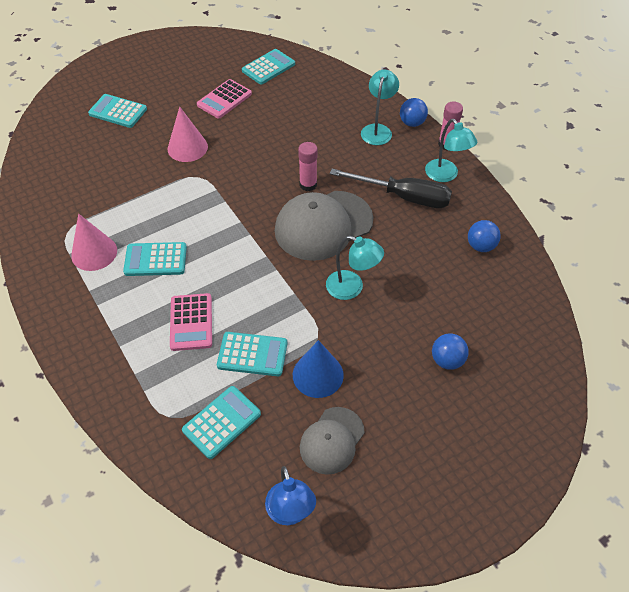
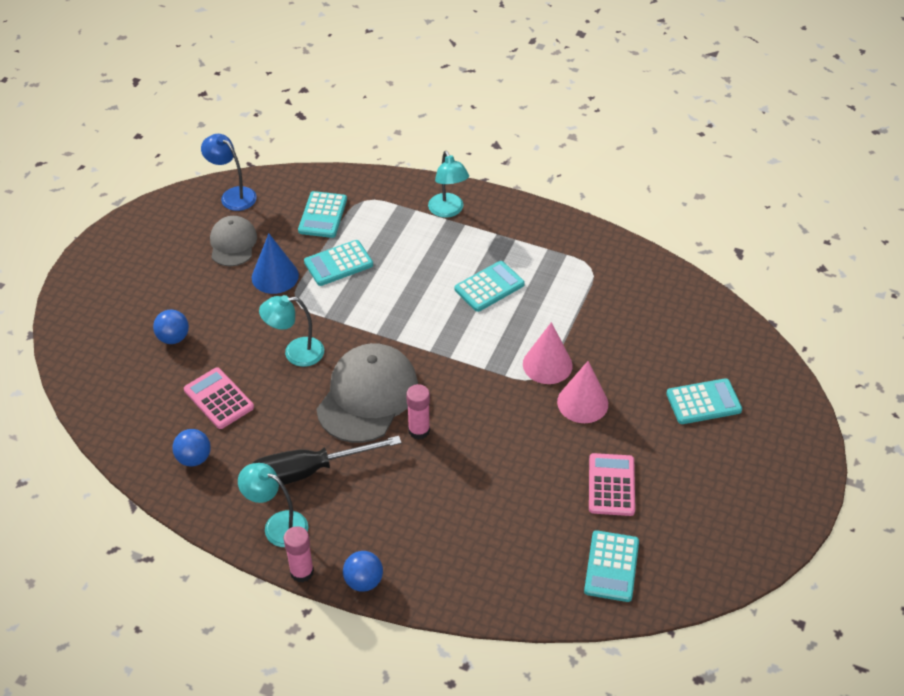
camera: 145 degrees right, 5 degrees down
pink cone [71,214,117,271] -> pink cone moved to [523,322,573,384]
pink calculator [170,293,212,351] -> pink calculator moved to [184,367,254,429]
turquoise lamp [361,70,399,145] -> turquoise lamp moved to [428,151,469,218]

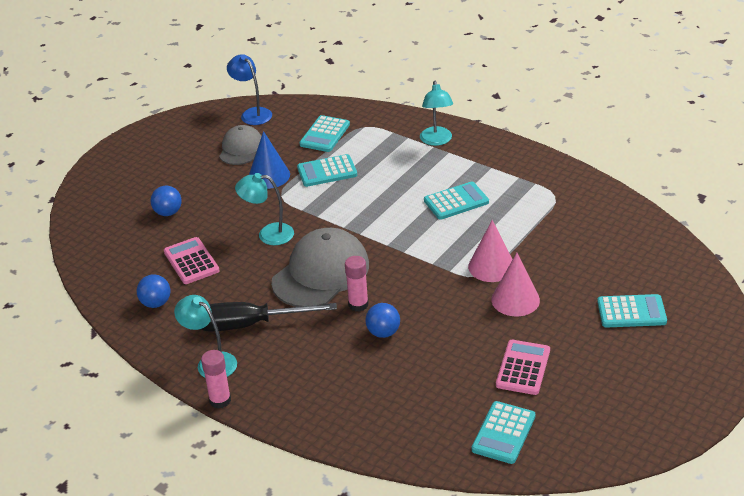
camera: 15 degrees right, 10 degrees down
blue ball [343,551,383,592] -> blue ball moved to [365,303,400,338]

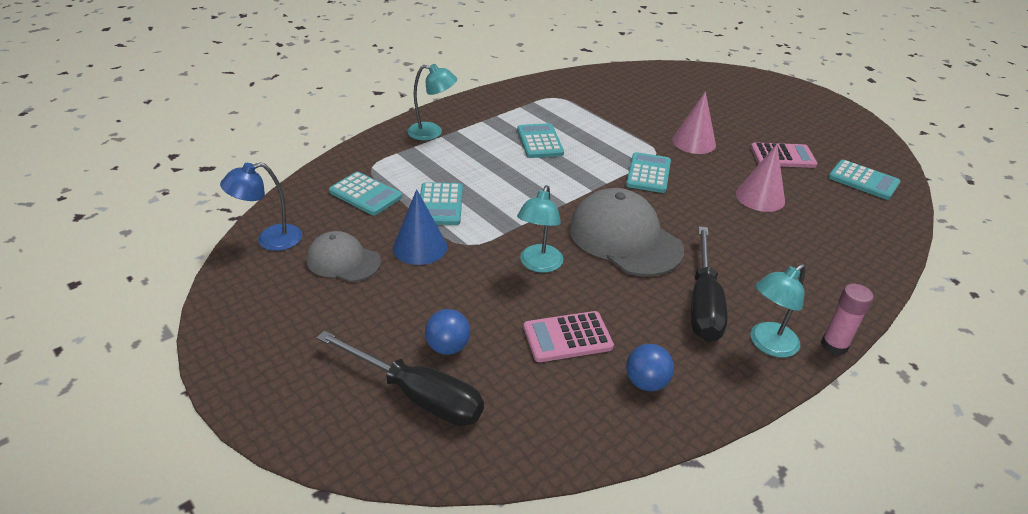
camera: 80 degrees left, 0 degrees up
pink glue stick [345,256,369,312] -> none
blue ball [365,303,400,338] -> none
pink cone [468,220,513,282] -> pink cone moved to [736,144,785,212]
pink calculator [496,340,550,395] -> pink calculator turned 150 degrees clockwise [751,142,818,168]
turquoise calculator [597,294,667,328] -> turquoise calculator moved to [626,152,671,193]
none -> black screwdriver [317,331,484,426]

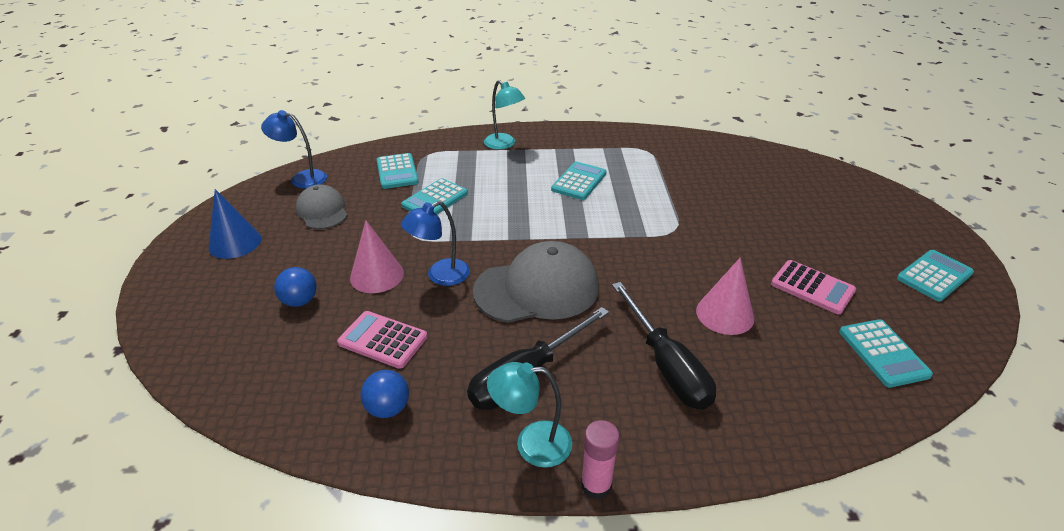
camera: 40 degrees right, 0 degrees up
black screwdriver [317,331,484,426] -> black screwdriver moved to [612,282,716,410]
blue cone [393,189,447,265] -> blue cone moved to [209,189,261,259]
turquoise lamp [517,185,564,273] -> blue lamp [401,201,470,286]
grey cap [569,188,684,276] -> grey cap turned 75 degrees clockwise [473,241,599,323]
turquoise calculator [626,152,671,193] -> turquoise calculator moved to [897,250,974,302]
pink cone [672,91,716,154] -> pink cone moved to [350,220,404,293]

